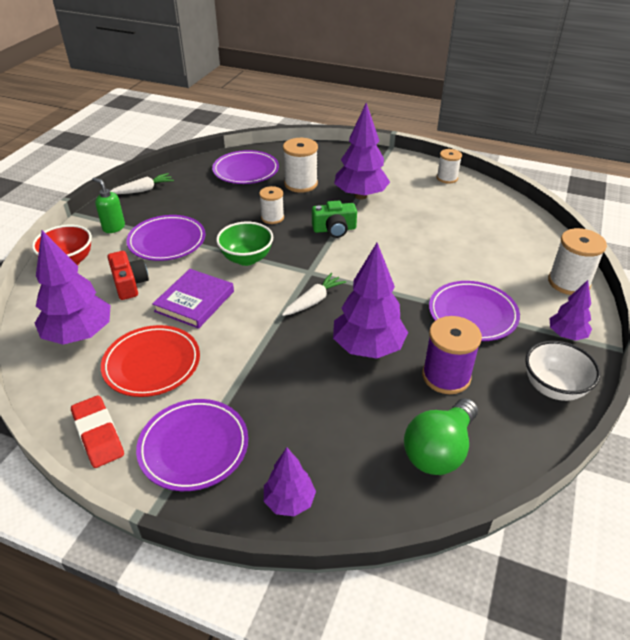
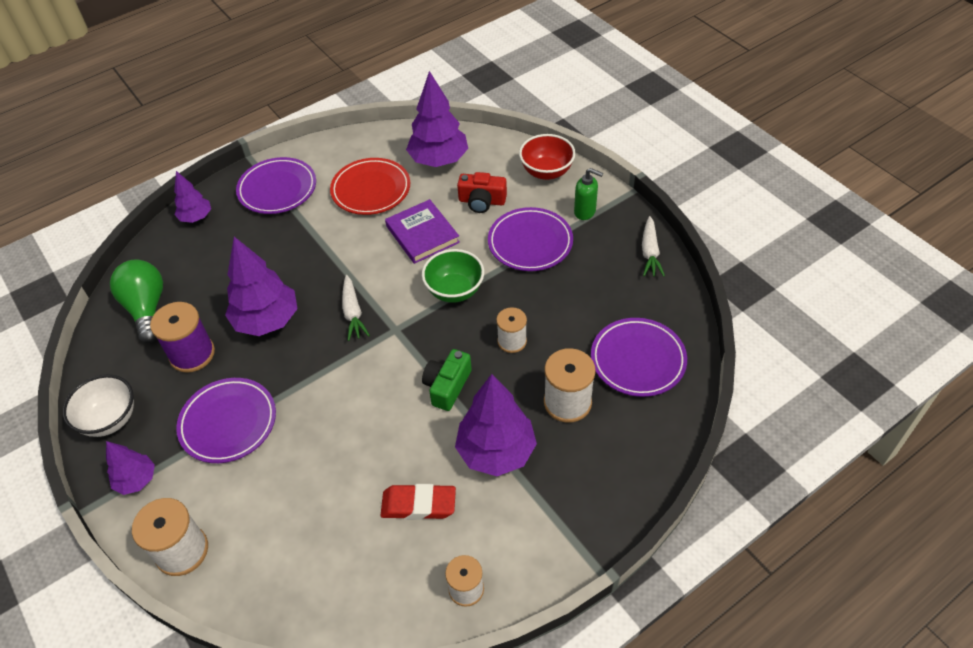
camera: 125 degrees right, 10 degrees up
red eraser [71,395,124,468] -> red eraser moved to [381,484,456,520]
green soap dispenser [92,178,125,233] -> green soap dispenser turned 45 degrees clockwise [574,168,603,220]

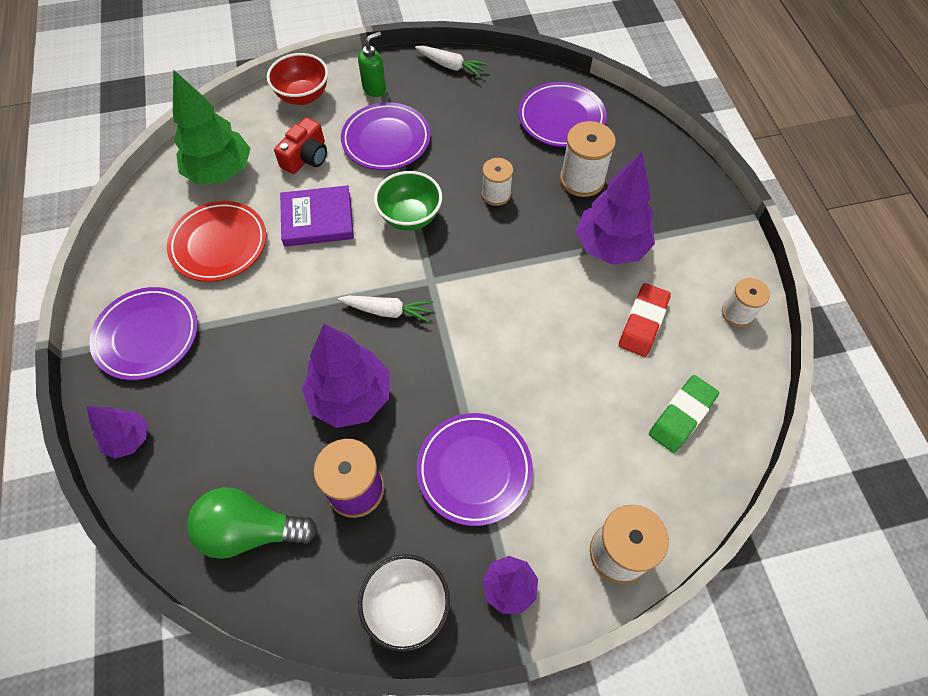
camera: 70 degrees left, 10 degrees up
purple tree [406,71,468,167] -> green tree [173,69,251,185]
green camera [422,349,472,411] -> none
none -> green eraser [649,375,719,453]

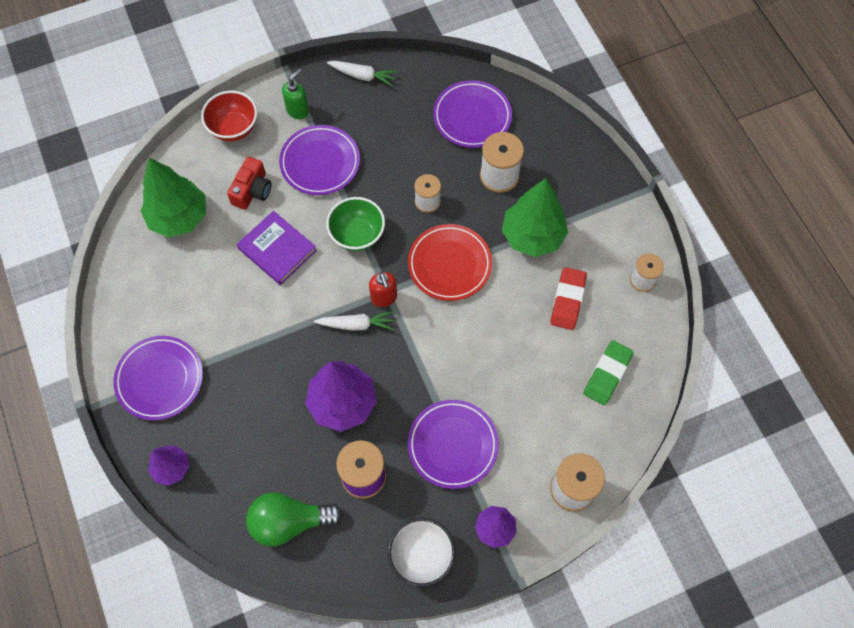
camera: 10 degrees left, 5 degrees up
red plate [167,201,266,282] -> red plate moved to [408,224,492,301]
purple book [280,185,354,247] -> purple book turned 60 degrees clockwise [237,211,317,285]
purple tree [576,152,655,265] -> green tree [502,178,568,257]
none -> red soap dispenser [369,272,397,307]

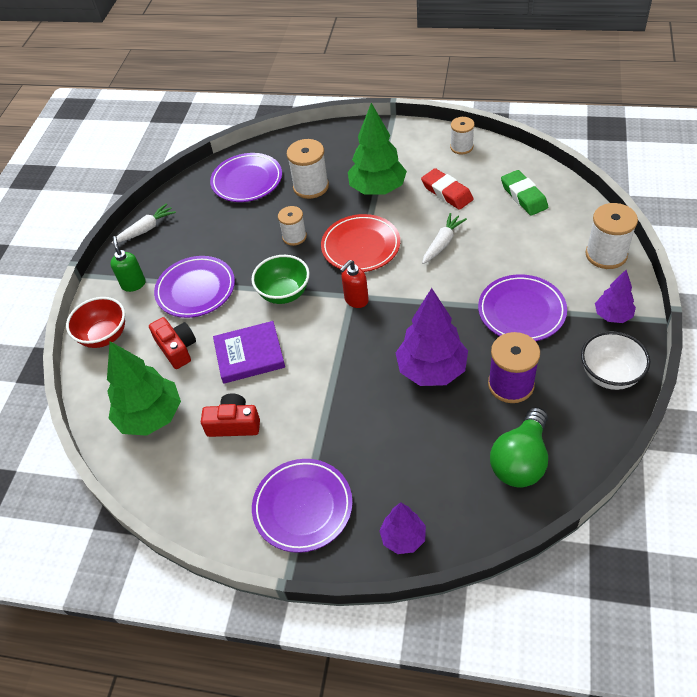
camera: 50 degrees left, 15 degrees down
white carrot [314,311,394,331] -> white carrot moved to [422,213,467,264]
red soap dispenser [369,272,397,307] -> red soap dispenser turned 120 degrees clockwise [340,260,369,308]
none -> red camera [201,393,260,437]

